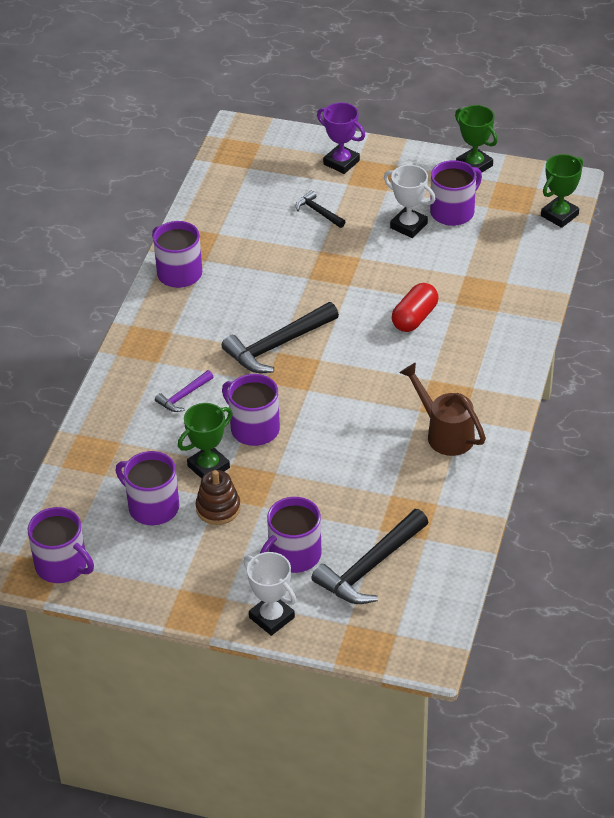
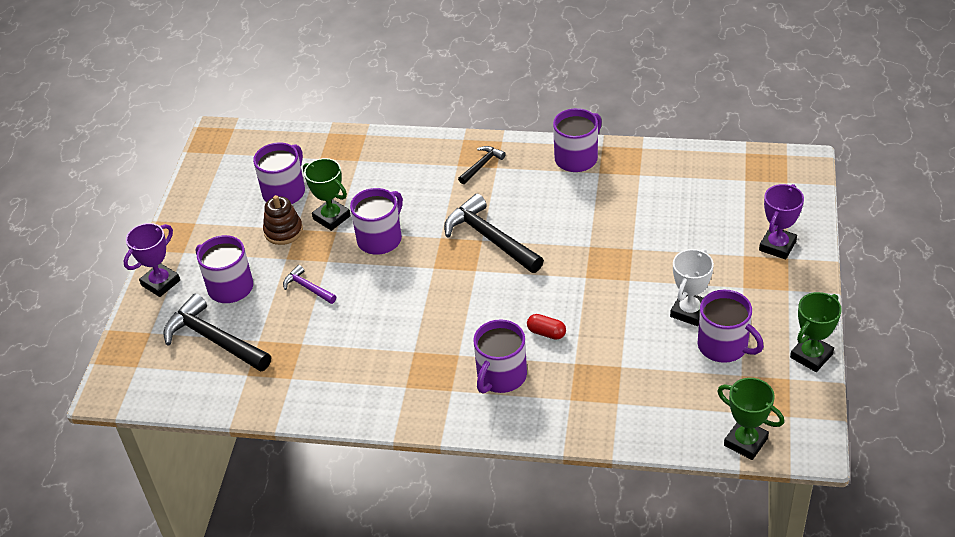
camera: 85 degrees right, 0 degrees up
purple mug [28,507,94,583] -> purple mug moved to [473,319,527,394]
purple hammer [155,370,213,412] -> purple hammer moved to [283,265,336,304]
white trophy [244,552,296,636] -> purple trophy [123,223,180,297]
black hammer [296,190,345,228] -> black hammer moved to [458,146,506,184]
red capsule [392,283,438,332] -> red capsule [527,314,566,340], size x0.63
brown watering can [399,363,486,456] -> none

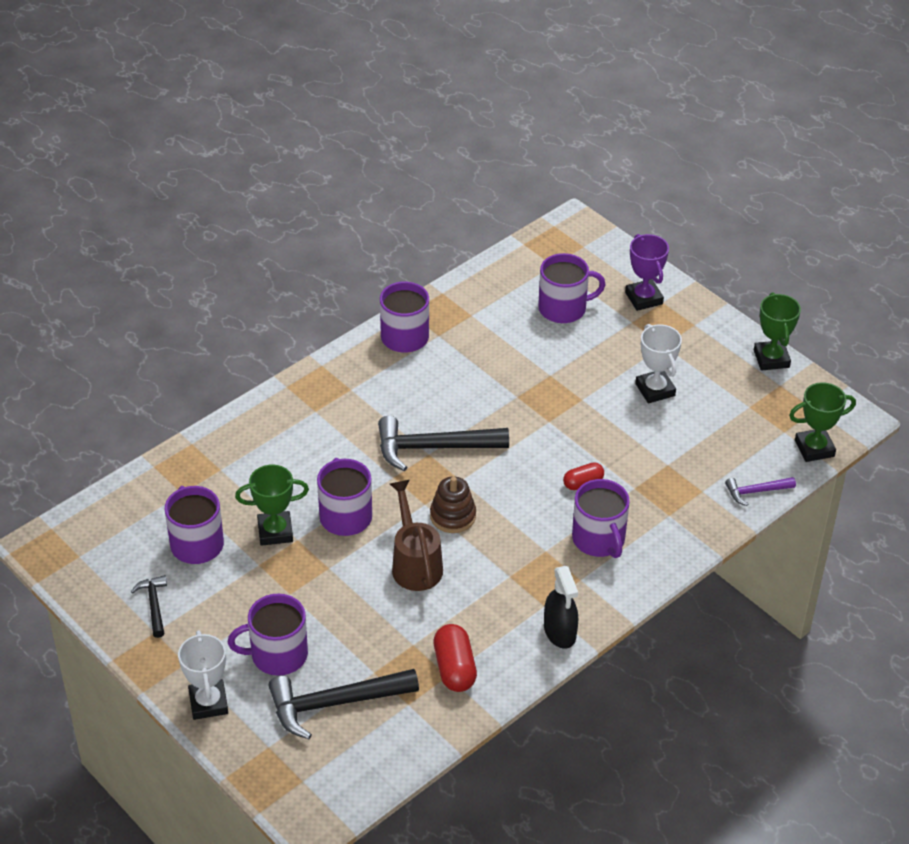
camera: 55 degrees left, 0 degrees up
purple trophy [123,223,180,297] -> white trophy [178,630,228,720]
brown stacking toy [263,195,303,245] -> brown stacking toy moved to [430,476,476,533]
purple hammer [283,265,336,304] -> purple hammer moved to [725,477,796,506]
black hammer [458,146,506,184] -> black hammer moved to [131,575,167,638]
purple mug [698,290,764,363] -> purple mug moved to [538,253,606,323]
none -> brown watering can [390,480,443,591]
none -> red capsule [433,624,477,692]
none -> black spray bottle [544,566,578,649]

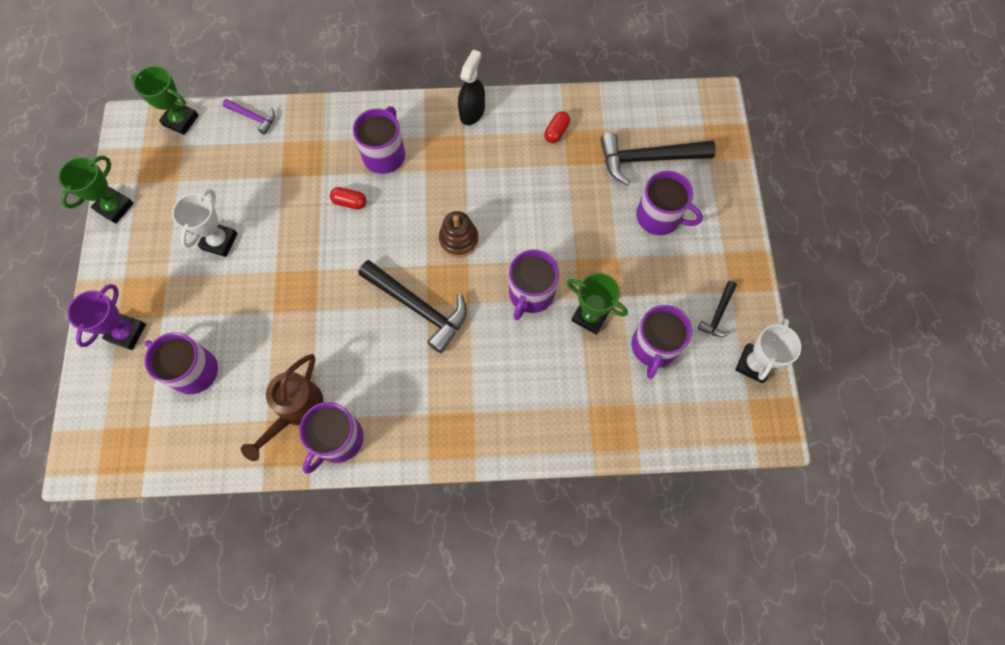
camera: 140 degrees left, 25 degrees up
white trophy [178,630,228,720] -> white trophy moved to [735,319,801,383]
black hammer [268,669,419,739] -> black hammer turned 150 degrees clockwise [600,132,716,185]
brown watering can [390,480,443,591] -> brown watering can moved to [241,354,323,461]
red capsule [433,624,477,692] -> red capsule [544,111,570,143], size x0.63

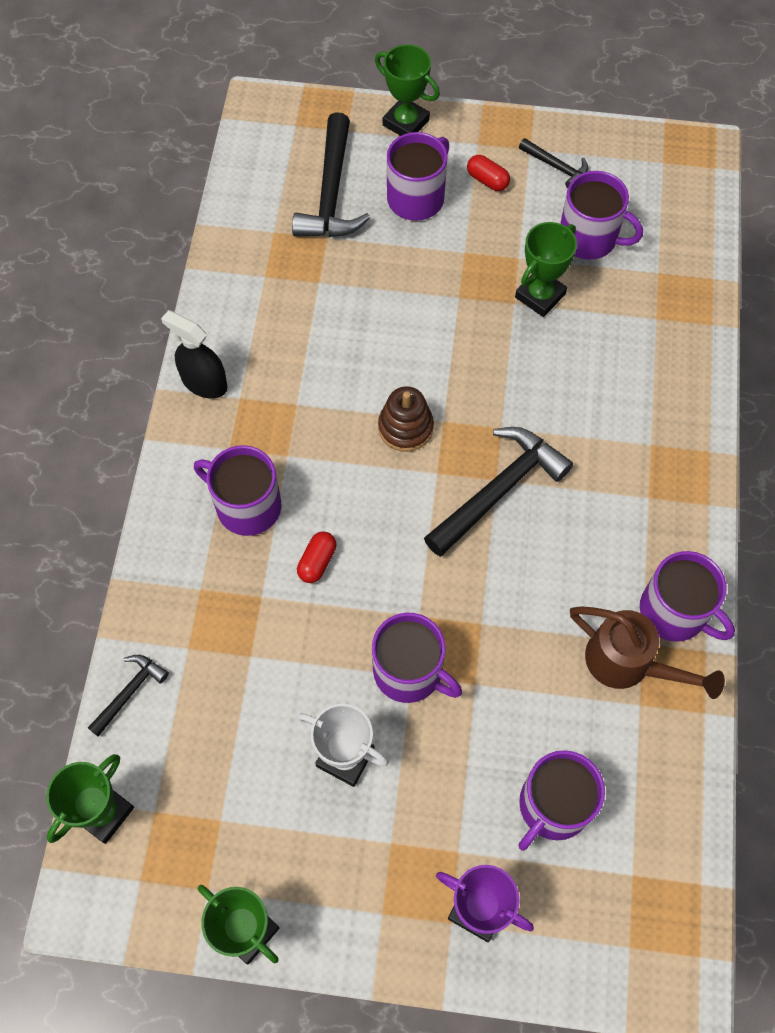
camera: 80 degrees left, 5 degrees down
purple hammer [223,99,275,135] -> black hammer [88,655,169,736]
purple mug [509,250,559,321] -> purple mug moved to [372,613,462,703]
red capsule [544,111,570,143] -> red capsule moved to [467,155,510,191]
white trophy [735,319,801,383] -> none
none -> green trophy [375,44,440,136]

